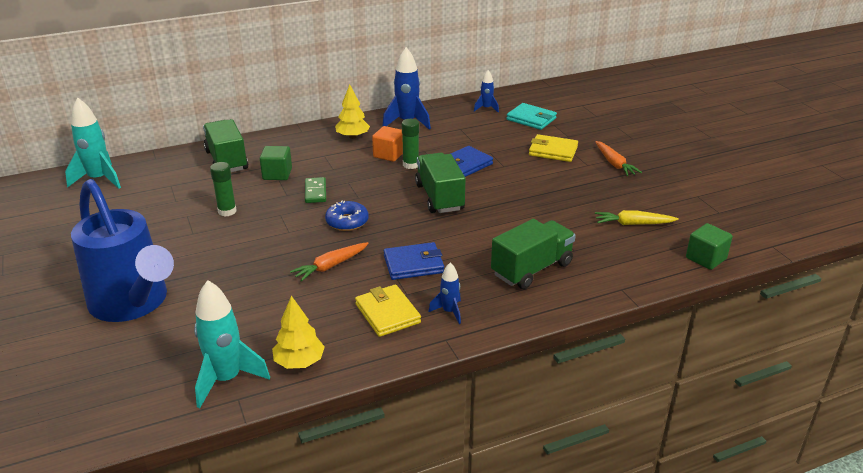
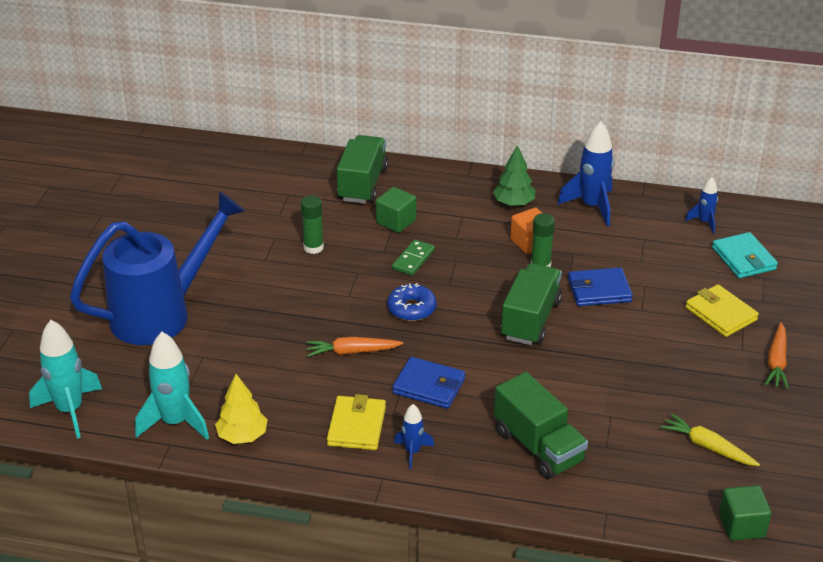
camera: 35 degrees right, 5 degrees up
turquoise rocket [65,98,121,189] -> turquoise rocket moved to [29,320,102,439]
blue watering can [71,179,174,322] -> blue watering can turned 120 degrees counterclockwise [70,191,245,345]
yellow tree [335,84,370,139] -> green tree [493,145,535,206]
green truck [491,219,576,289] -> green truck turned 60 degrees clockwise [494,372,588,479]

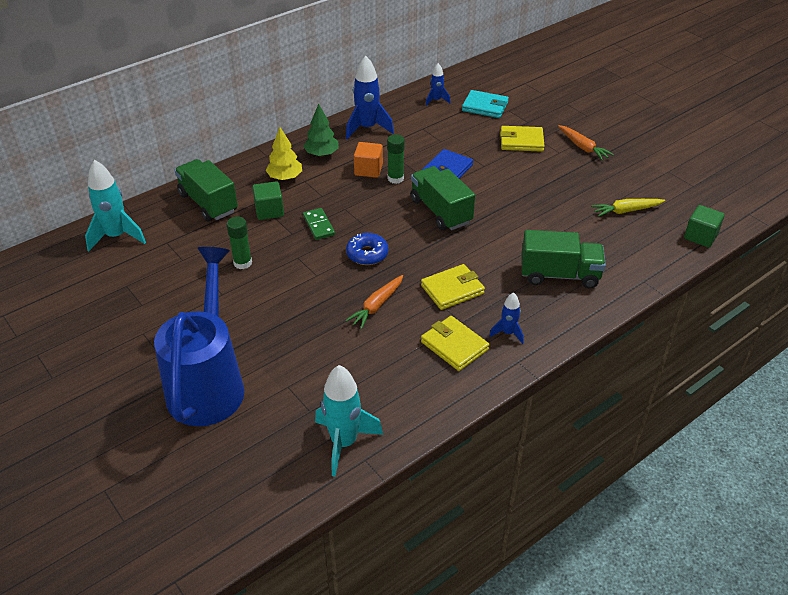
camera: 50 degrees left, 5 degrees up
turquoise rocket [29,320,102,439] -> turquoise rocket moved to [85,160,146,251]
yellow tree [215,374,268,444] -> yellow tree moved to [265,127,302,180]
blue wallet [392,357,465,409] -> yellow wallet [421,264,485,310]

